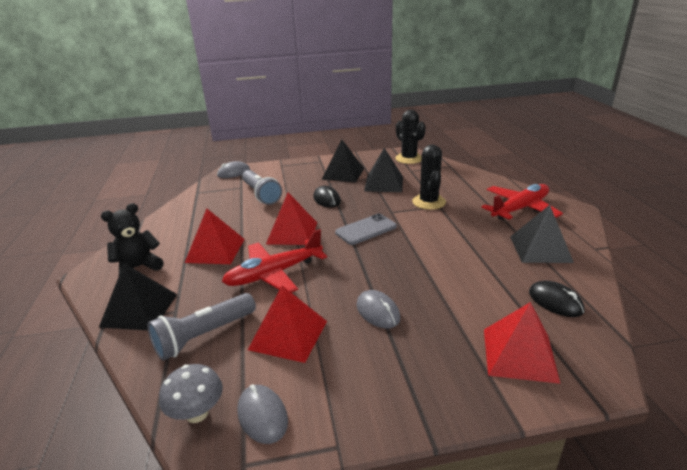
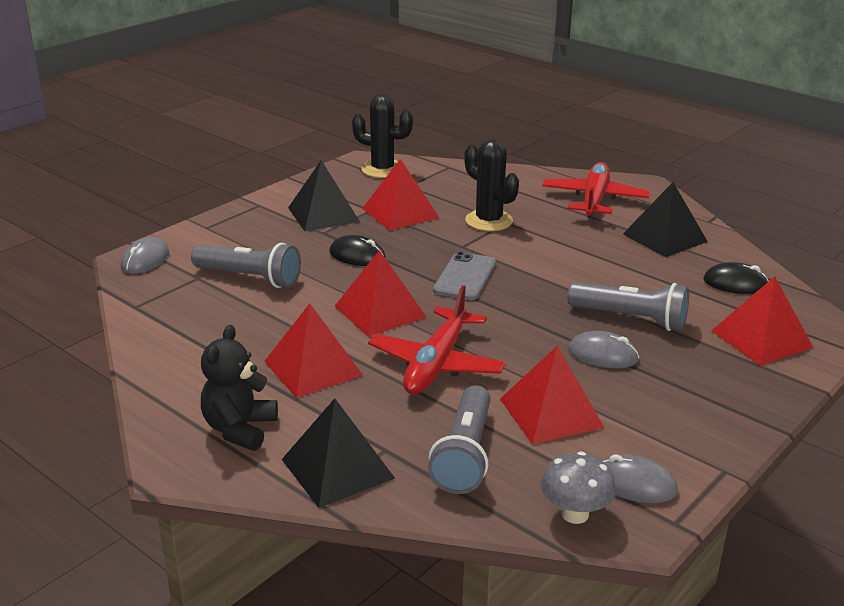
camera: 40 degrees left, 0 degrees up
black pyramid [364,148,403,192] -> red pyramid [362,159,439,231]
none -> grey flashlight [567,282,689,331]

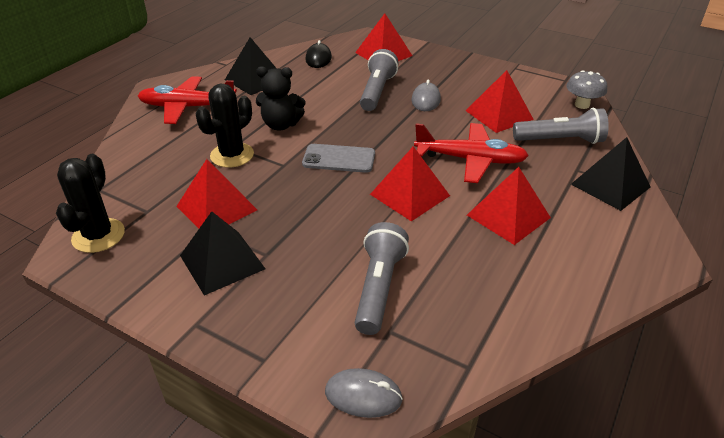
camera: 100 degrees left, 10 degrees up
black teddy bear [201,325,278,451] -> black teddy bear moved to [256,66,305,130]
black mouse [329,235,386,266] -> none
grey mouse [603,454,678,503] -> none

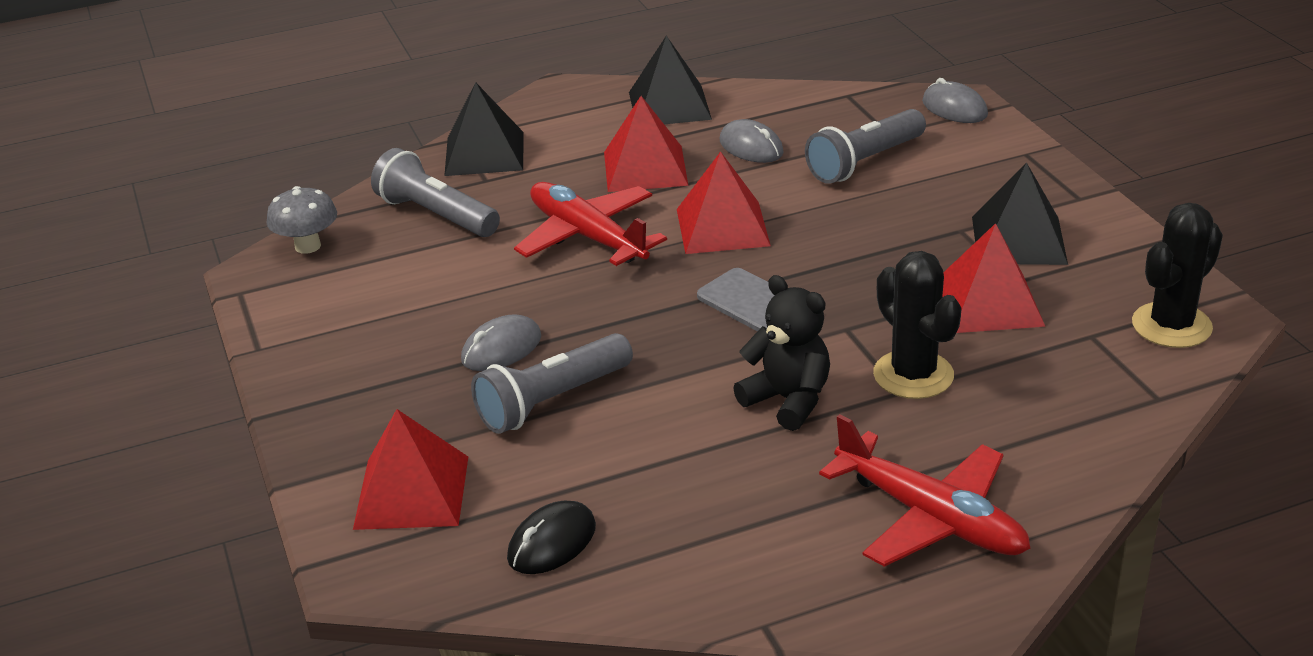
camera: 140 degrees left, 5 degrees down
black cactus [196,83,254,168] -> black cactus turned 75 degrees clockwise [873,251,962,399]
black pyramid [225,37,276,95] -> black pyramid moved to [629,36,712,124]
red pyramid [466,70,534,133] -> none
none -> grey mouse [719,119,784,163]

